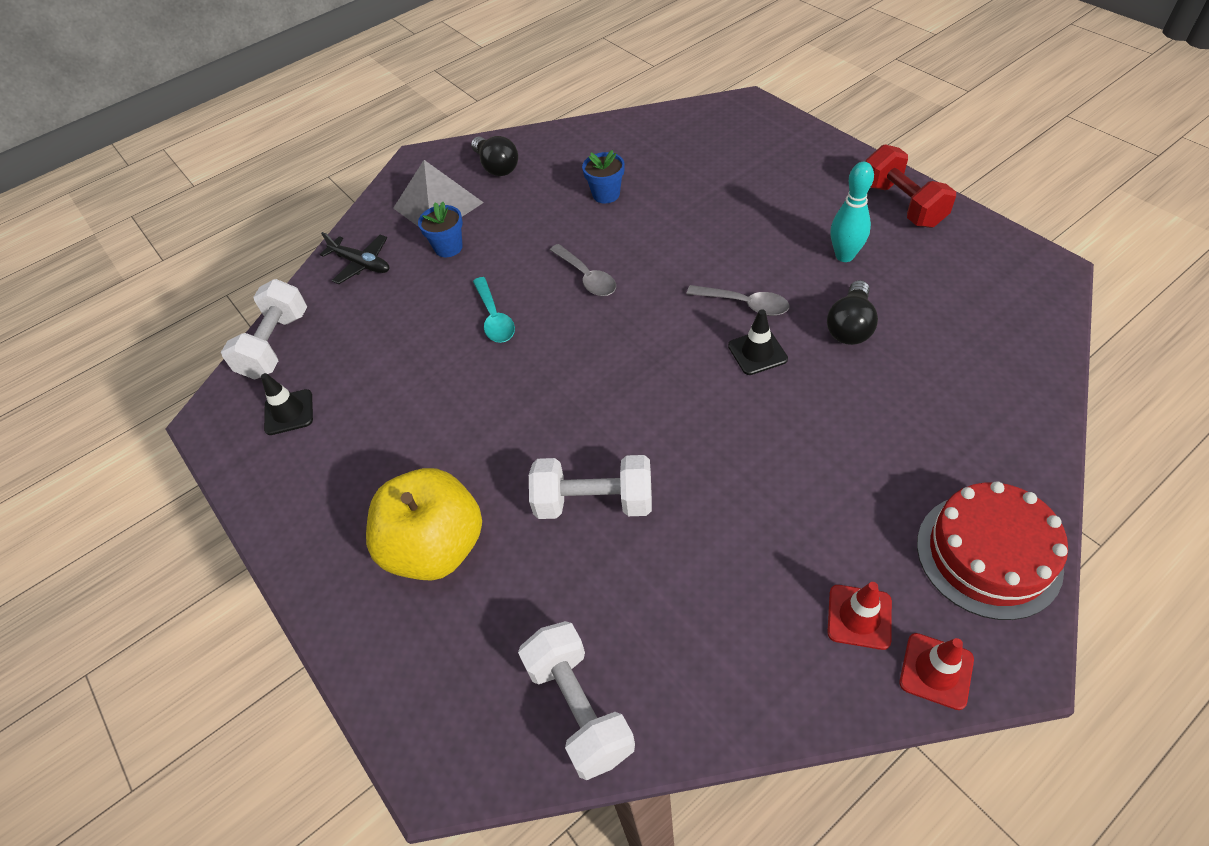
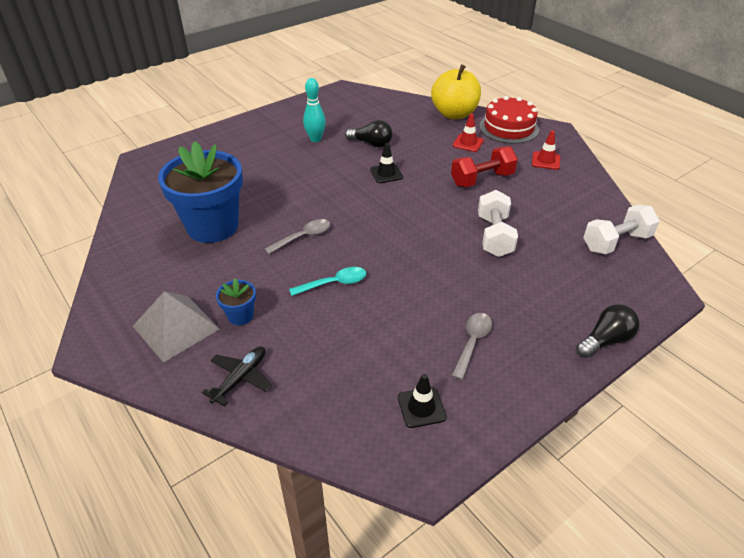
camera: 95 degrees left, 10 degrees down
white dumbbell [221,279,307,380] -> none
yellow apple [366,468,482,581] -> yellow apple moved to [431,64,481,119]
black light bulb [471,136,518,176] -> black light bulb moved to [576,304,640,358]
blue flower pot [582,150,625,203] -> blue flower pot [158,141,243,243], size x2.35
grey spoon [687,285,790,316] -> grey spoon moved to [452,313,492,380]
red dumbbell [866,144,956,228] -> red dumbbell moved to [451,146,518,187]
red traffic cone [900,633,974,710] -> red traffic cone moved to [453,113,484,152]

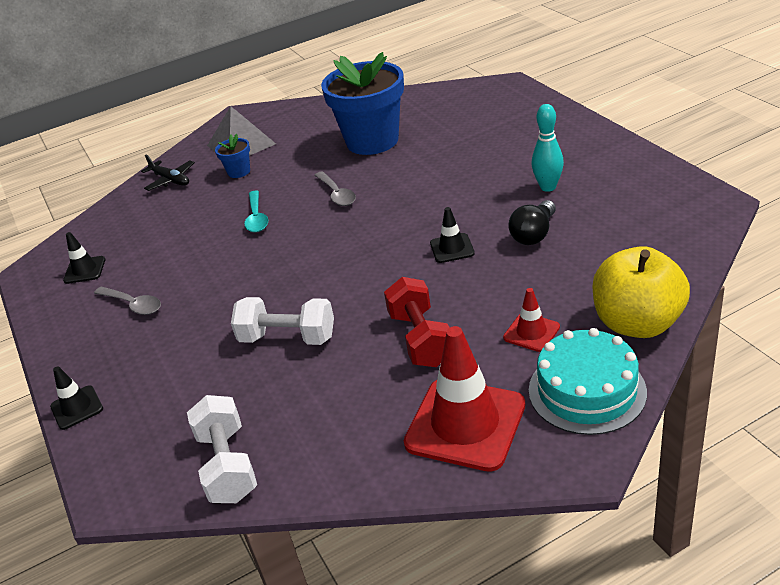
camera: 105 degrees right, 5 degrees down
red cake [479,96,539,144] -> turquoise cake [529,328,647,435]
red traffic cone [532,130,560,170] -> red traffic cone [404,326,525,472], size x2.05
black light bulb [576,304,640,358] -> black traffic cone [50,366,103,430]

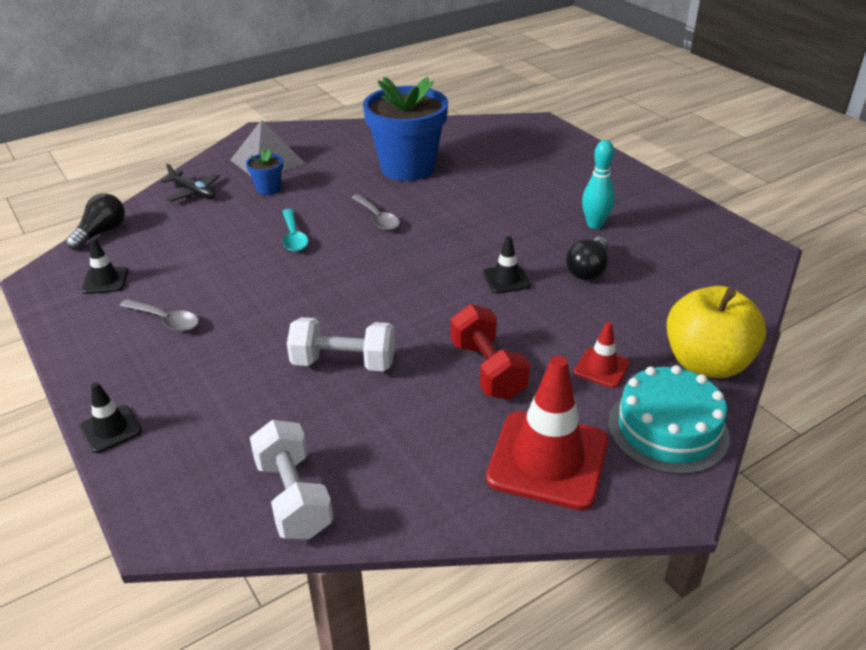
camera: 10 degrees left, 0 degrees up
none -> black light bulb [66,193,125,250]

